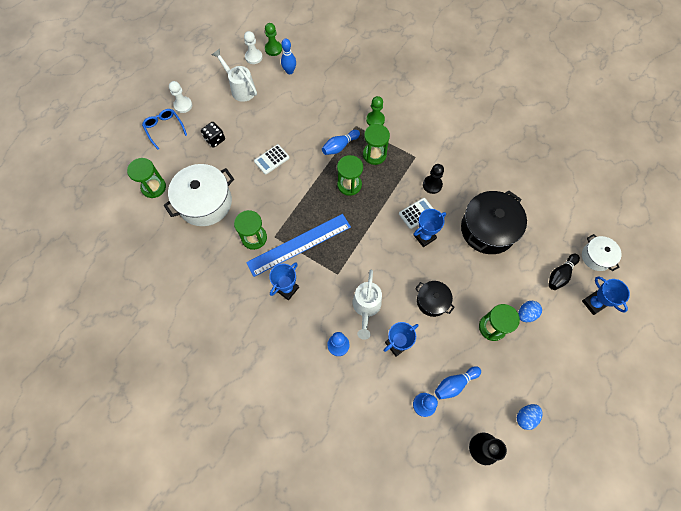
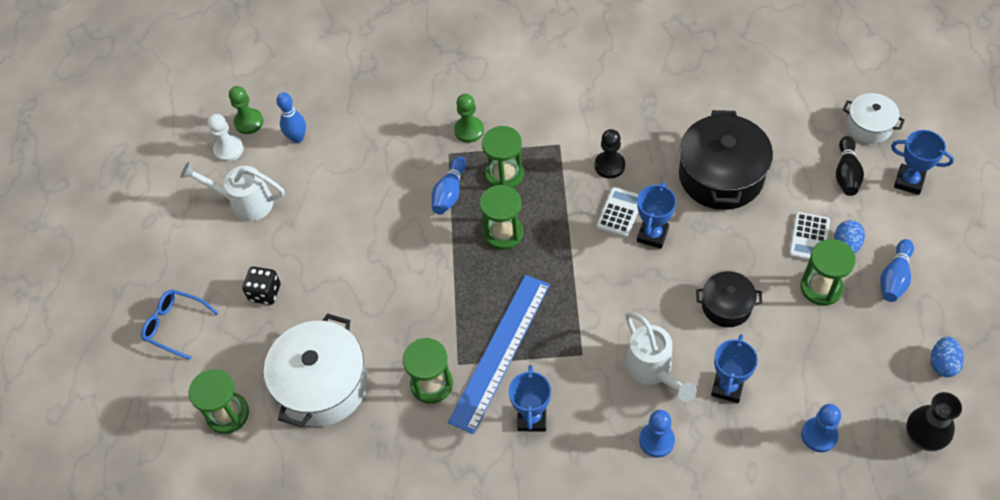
camera: 30 degrees left, 10 degrees down
white pawn [169,81,192,113] -> none
white calculator [254,144,290,175] -> white calculator moved to [789,212,830,261]
blue bowling pin [435,366,481,399] -> blue bowling pin moved to [880,239,914,302]

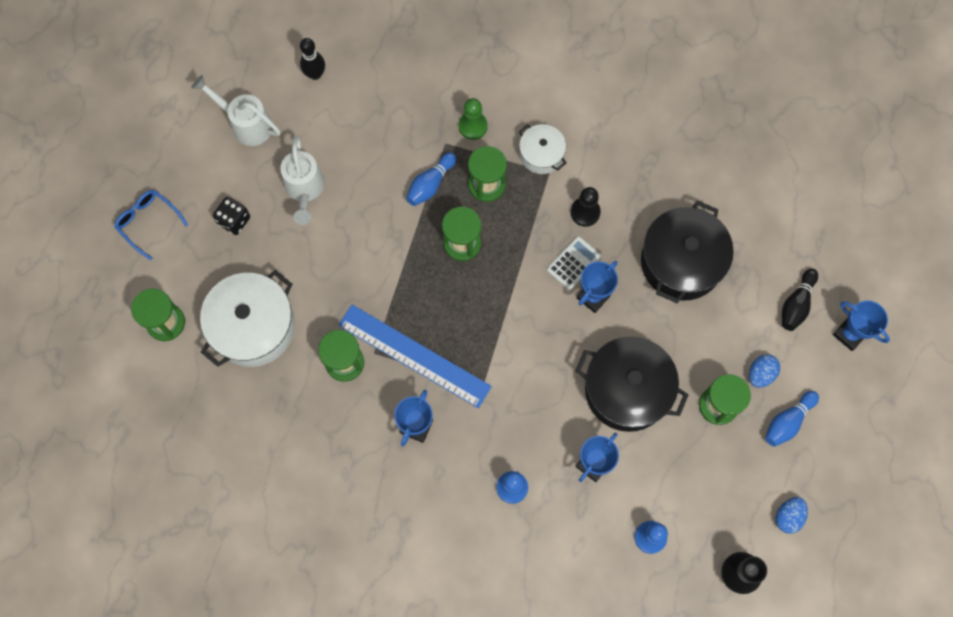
camera: 15 degrees right, 15 degrees up
white pawn [207,114,244,162] -> none
green pawn [229,86,263,134] -> none
blue bowling pin [276,92,306,143] -> black bowling pin [300,38,325,80]
blue ruler [448,275,550,434] -> blue ruler turned 75 degrees clockwise [338,304,492,408]
white watering can [625,312,697,402] -> white watering can moved to [280,135,324,225]
black pot [696,271,762,327] -> black pot [575,337,688,432], size x1.83
white calculator [789,212,830,261] -> none
white pot [843,93,905,144] -> white pot moved to [519,124,566,174]

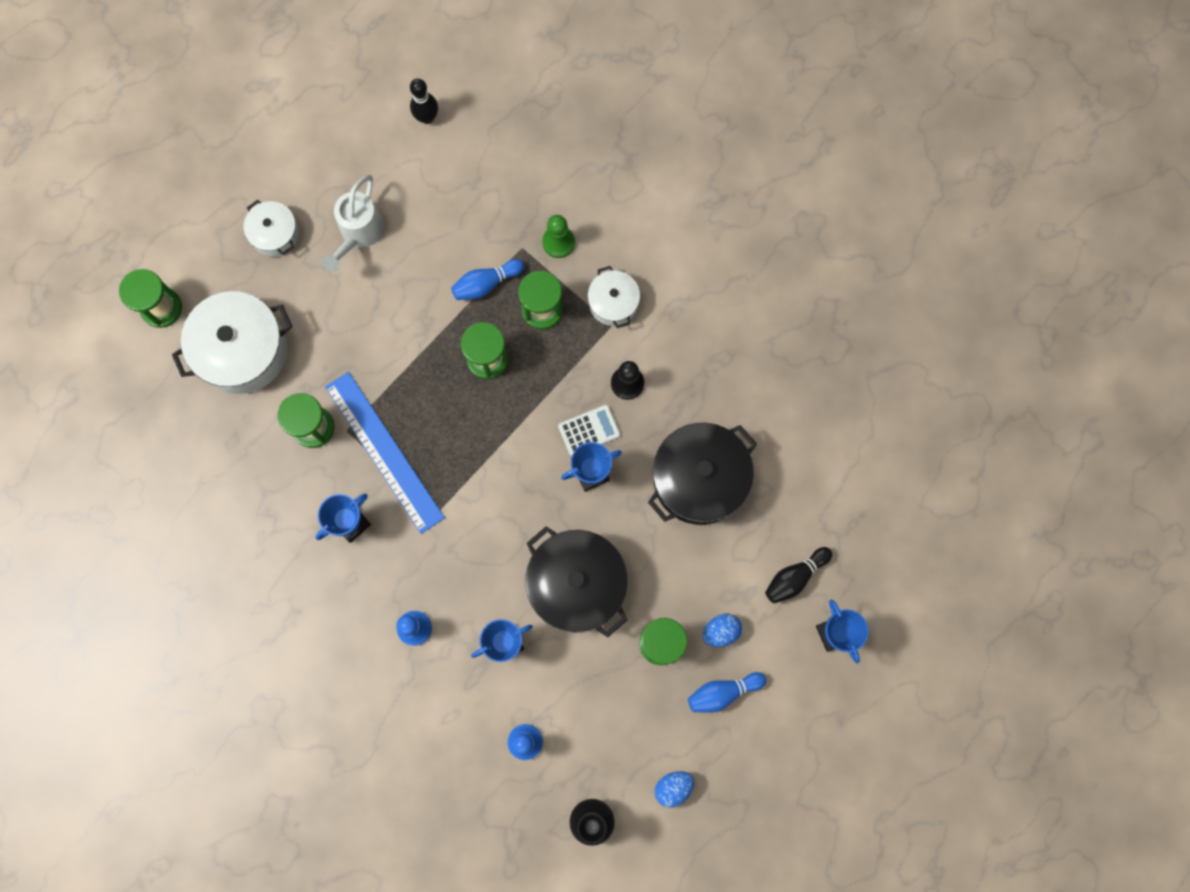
camera: 25 degrees right, 5 degrees up
blue glasses [114,190,188,261] -> none
white watering can [192,75,281,146] -> none
black dice [213,197,250,235] -> white pot [243,200,299,257]

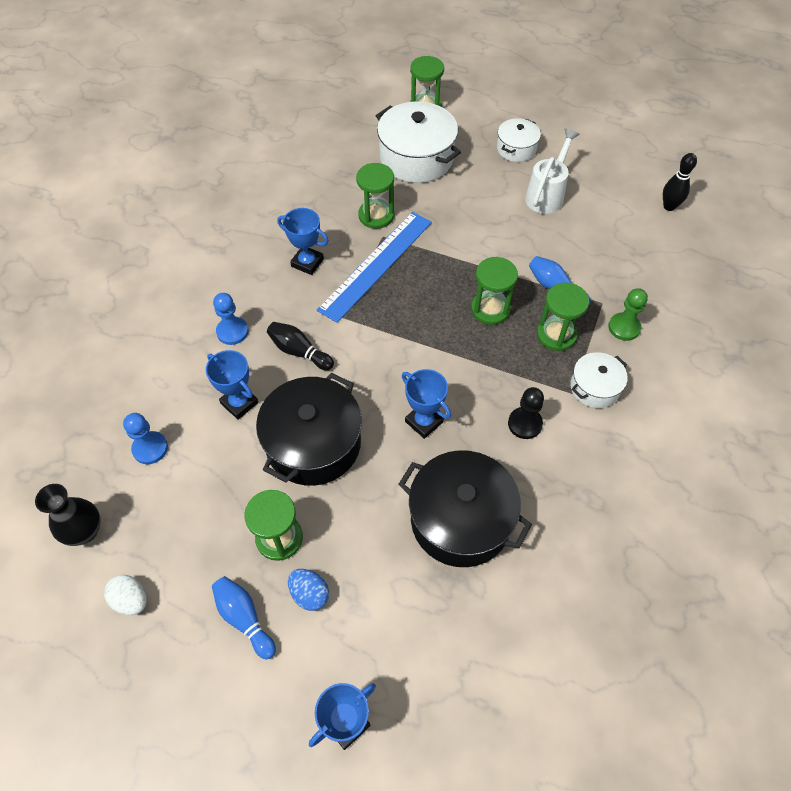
camera: 70 degrees right, 20 degrees down
white watering can [322,175,384,272] -> white watering can turned 120 degrees clockwise [525,129,580,214]
white calculator [558,405,620,456] -> none
blue egg [654,771,694,808] -> white egg [104,575,147,615]
black bowling pin [765,547,832,603] -> black bowling pin moved to [267,322,334,370]

